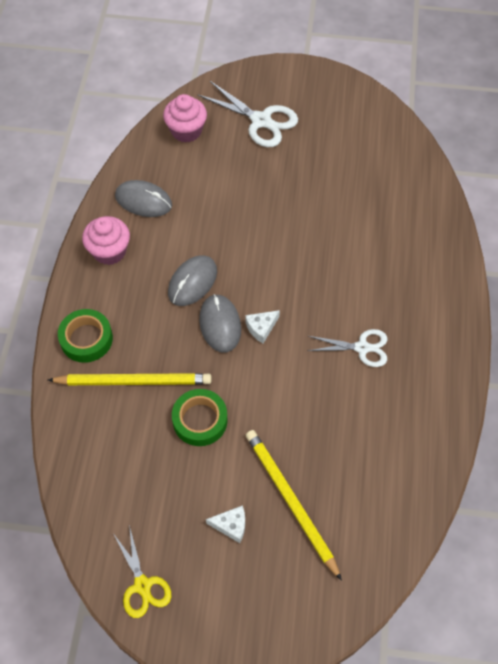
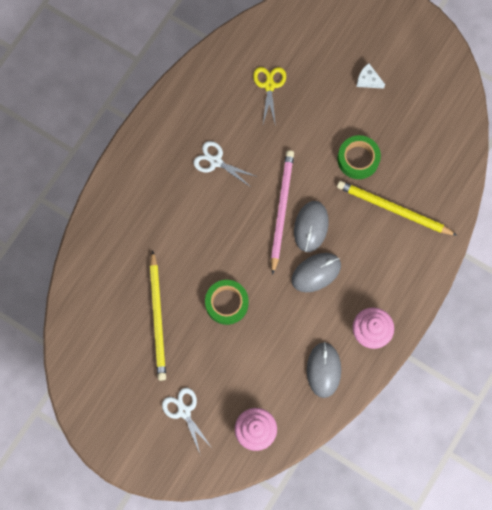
camera: 155 degrees left, 15 degrees up
green tape [58,309,113,363] -> green tape moved to [205,280,249,325]
yellow scissors [113,525,171,618] -> yellow scissors moved to [253,67,286,123]
grey mouse [115,180,172,217] -> grey mouse turned 45 degrees clockwise [307,342,341,398]
white scissors [197,81,298,147] -> white scissors [162,388,212,456], size x0.66
white cheese [245,310,280,344] -> pink pencil [271,150,294,275]
yellow pencil [246,430,342,581] -> yellow pencil moved to [150,250,166,381]

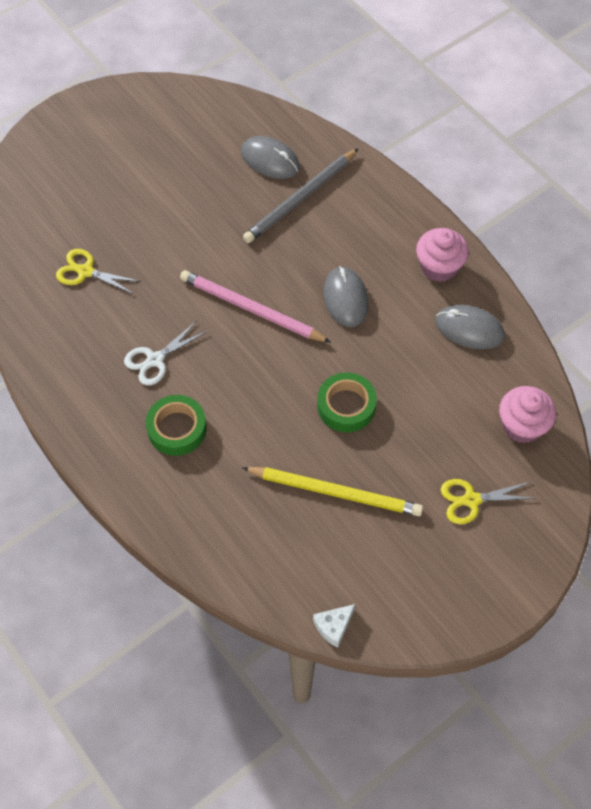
camera: 70 degrees left, 15 degrees down
white scissors [162,388,212,456] -> yellow scissors [441,479,534,524]
grey mouse [294,201,329,252] -> grey mouse moved to [241,136,300,179]
green tape [337,135,381,179] -> green tape moved to [146,395,207,456]
yellow pencil [337,181,458,236] -> grey pencil [243,148,359,243]
white cheese [356,63,385,89] -> white cheese moved to [313,604,355,648]

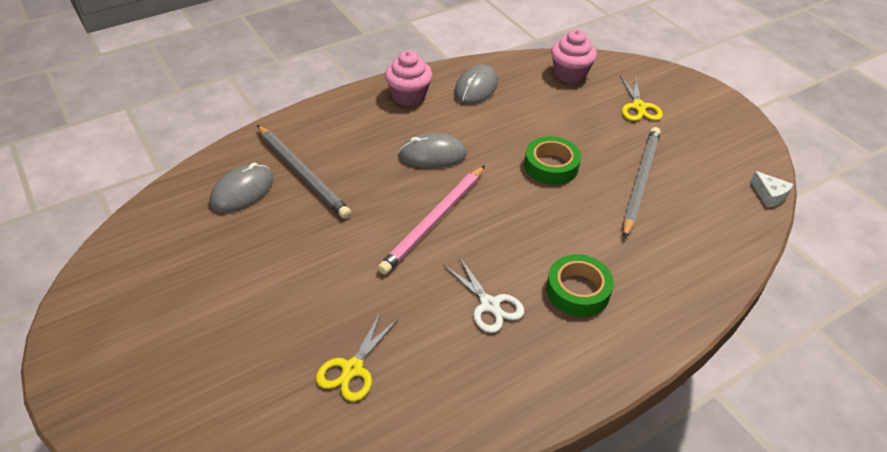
camera: 85 degrees left, 15 degrees down
yellow pencil [242,467,423,516] -> grey pencil [623,127,661,239]

